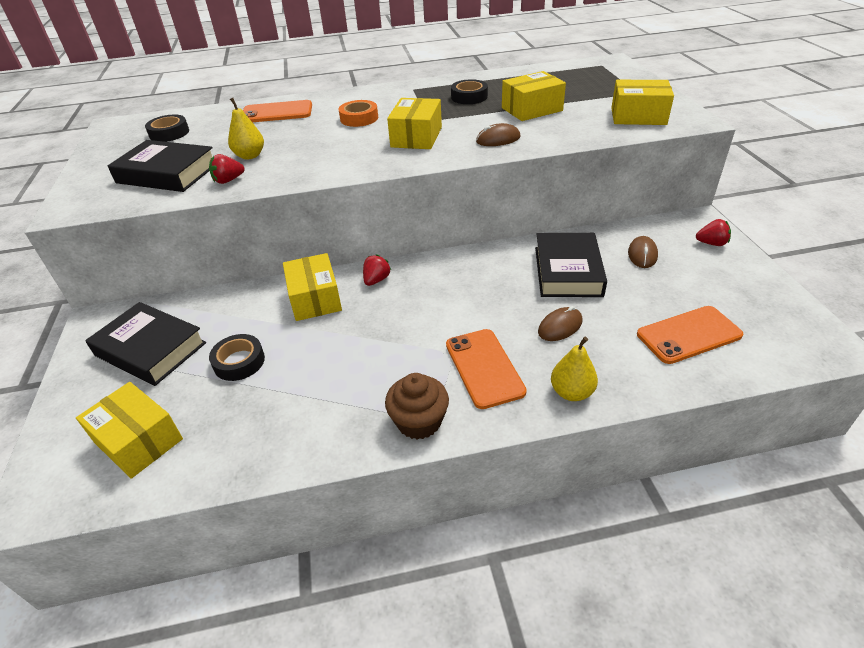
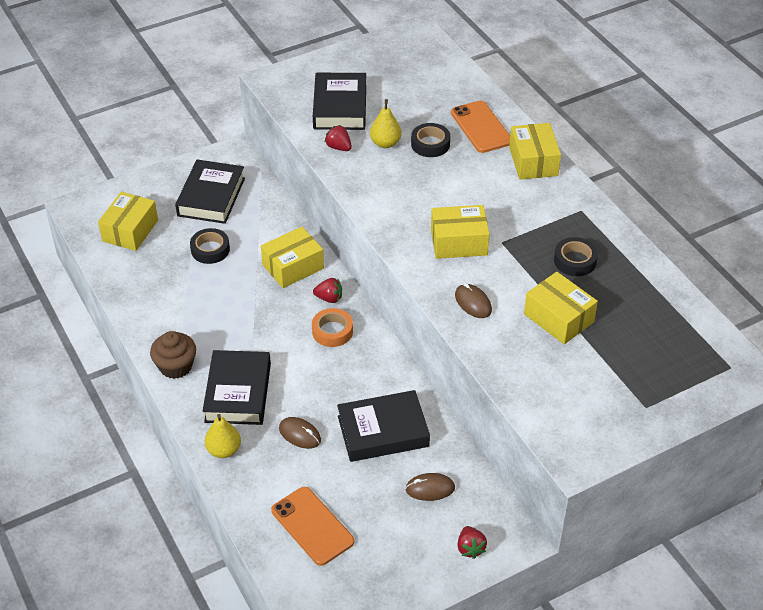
camera: 70 degrees right, 5 degrees up
black tape [145,115,189,142] -> black tape moved to [411,123,451,157]
orange tape [339,100,378,127] -> orange tape moved to [312,308,353,347]
orange phone [446,329,527,409] -> black book [203,350,271,425]
yellow box [611,80,674,125] -> yellow box moved to [509,123,561,180]

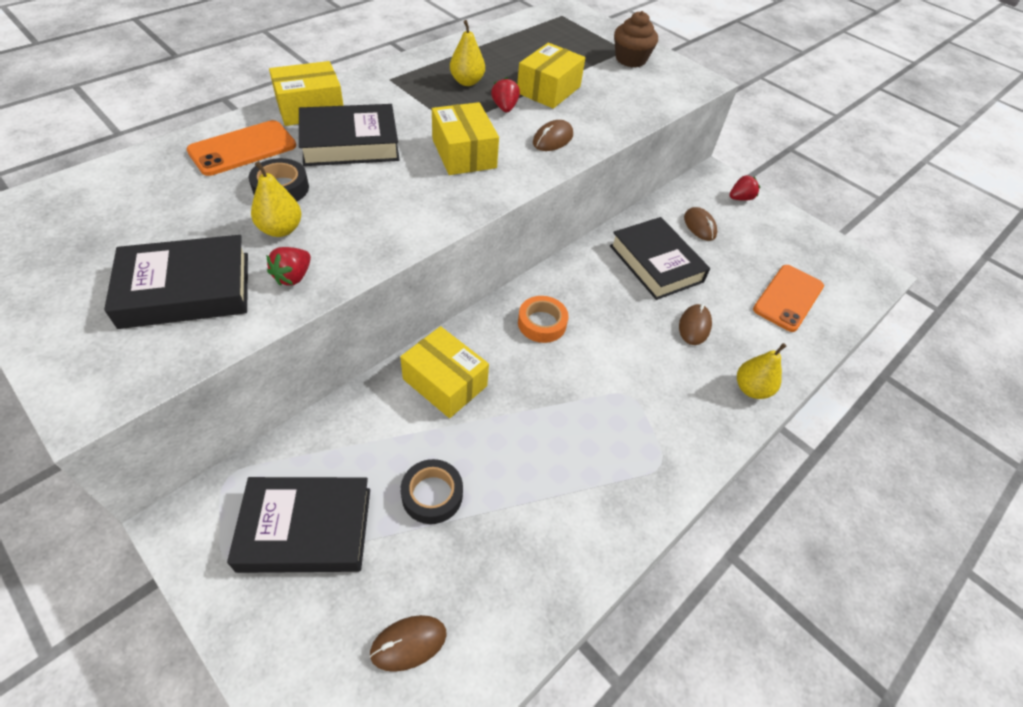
camera: 110 degrees left, 5 degrees up
yellow box [98,192,158,251] -> brown mouse [370,615,447,672]
brown cupcake [150,331,196,379] -> brown cupcake moved to [614,11,658,68]
black book [203,350,271,425] -> black book moved to [299,104,400,166]
red strawberry [313,278,342,303] -> red strawberry moved to [491,77,520,112]
black tape [554,237,598,276] -> yellow pear [450,20,485,86]

